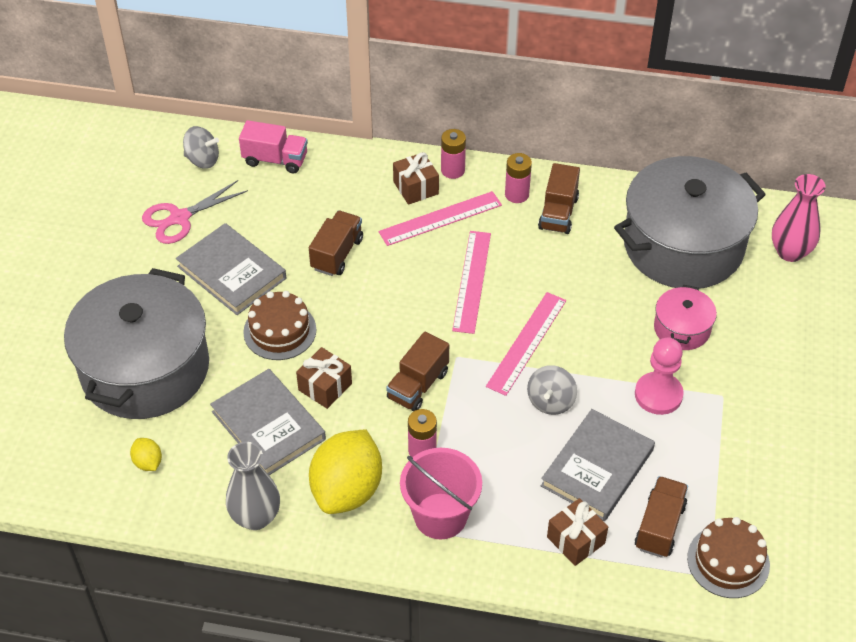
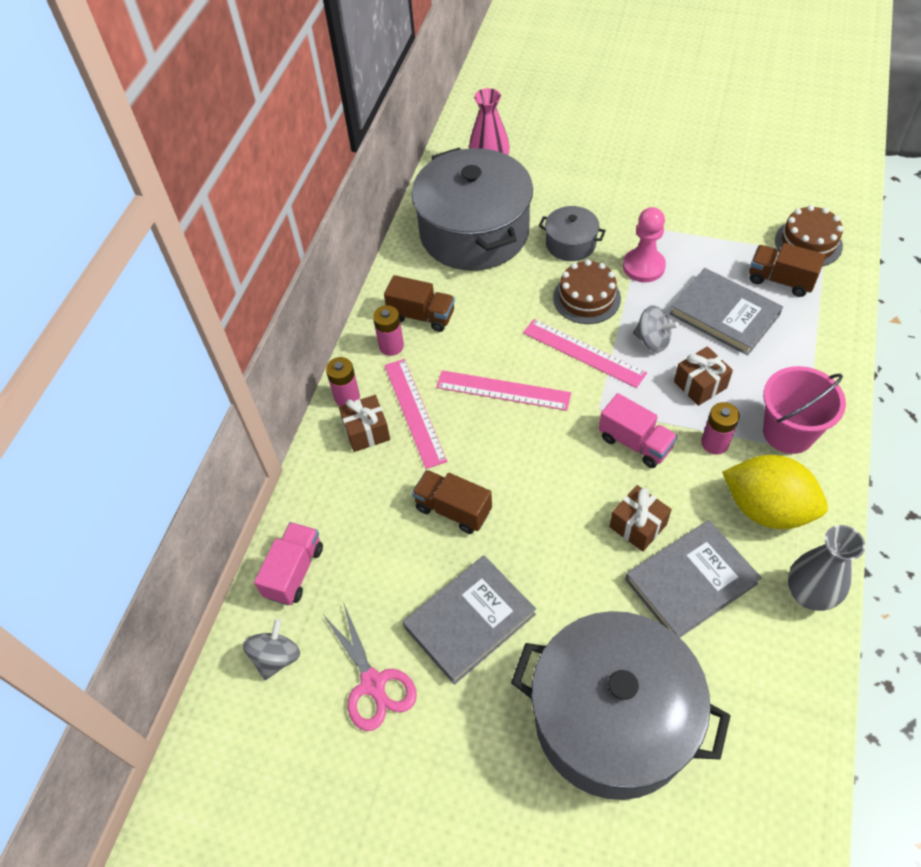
camera: 80 degrees left, 5 degrees up
yellow lemon [130,438,162,471] -> none
brown cake [243,291,316,360] -> brown cake moved to [553,260,621,324]
brown truck [386,332,449,411] -> pink truck [599,393,678,468]
brown gift [547,498,608,566] -> brown gift moved to [674,346,733,406]
pink pot [654,285,717,350] -> grey pot [539,206,606,261]

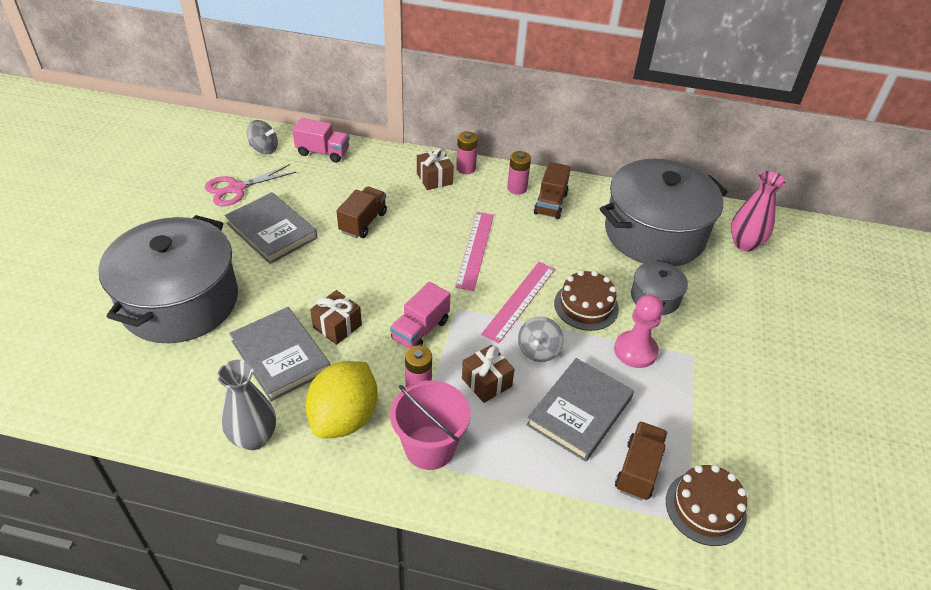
camera: 80 degrees right, 10 degrees down
pink ruler [384,359,447,469] -> none

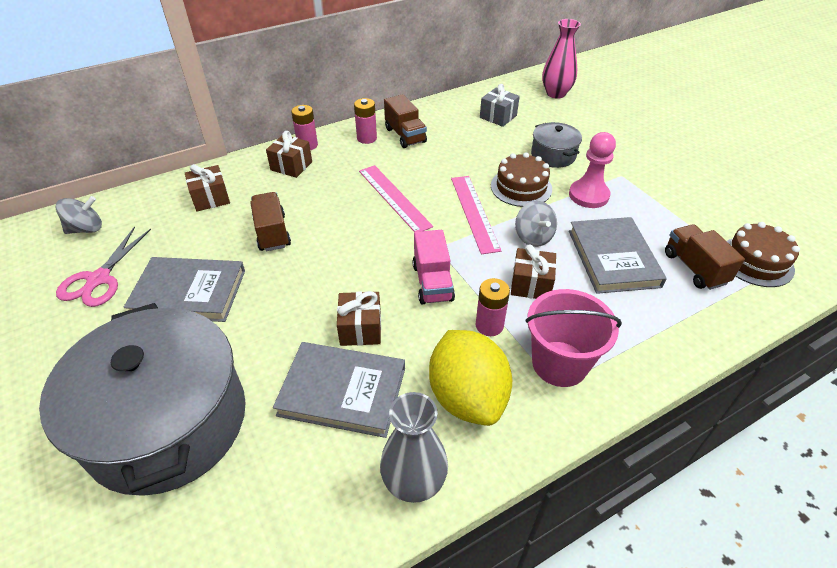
camera: 40 degrees left, 0 degrees up
pink truck [292,118,349,163] -> none
grey pot [600,159,728,266] -> grey gift [480,84,520,127]
none -> brown gift [185,164,230,211]

